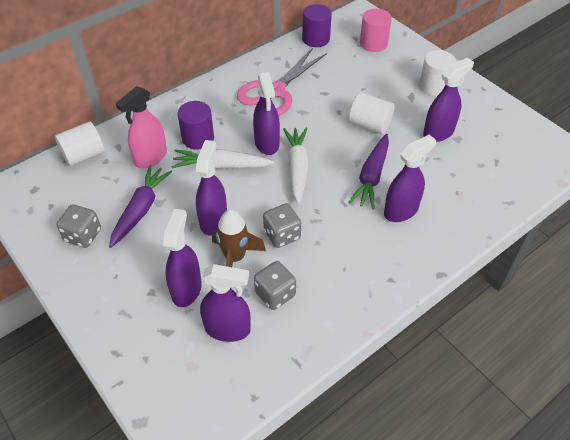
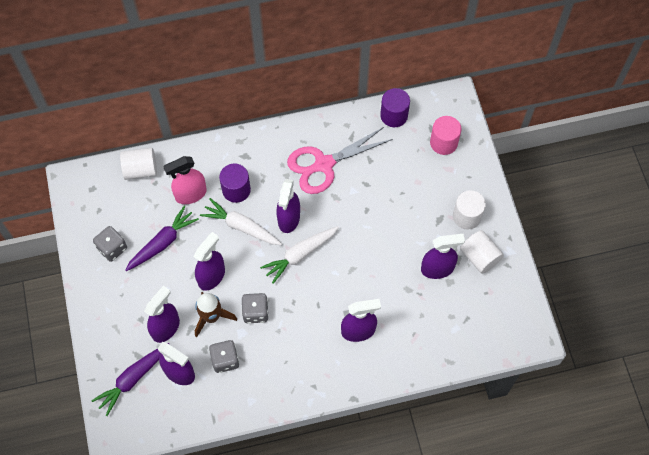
camera: 25 degrees right, 15 degrees up
white carrot [283,128,309,204] -> white carrot turned 150 degrees counterclockwise [260,226,339,284]
purple carrot [348,134,389,210] -> purple carrot moved to [91,343,169,416]
white cylinder [349,93,395,134] -> white cylinder moved to [460,230,504,274]

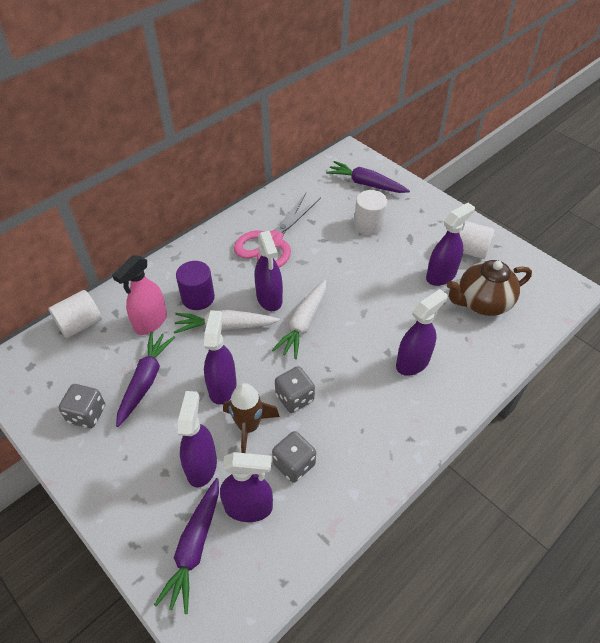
camera: 30 degrees left, 15 degrees down
purple cylinder [380,88,410,127] -> none
pink cylinder [430,116,462,155] -> purple carrot [326,161,410,193]
white cylinder [453,190,486,230] -> white cylinder moved to [354,190,387,235]
none -> brown teapot [447,260,532,316]

